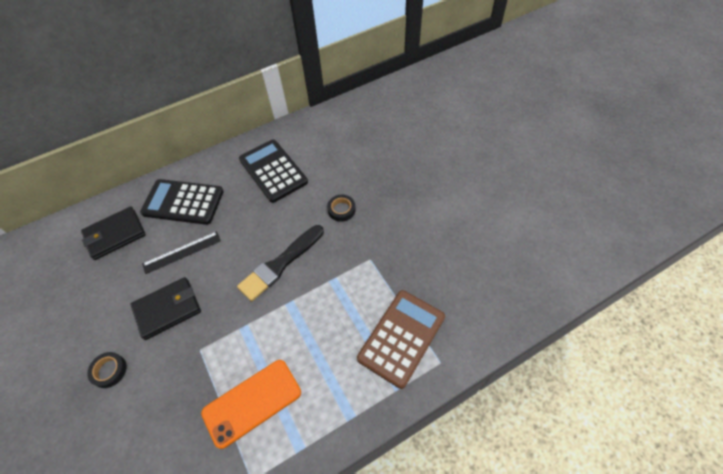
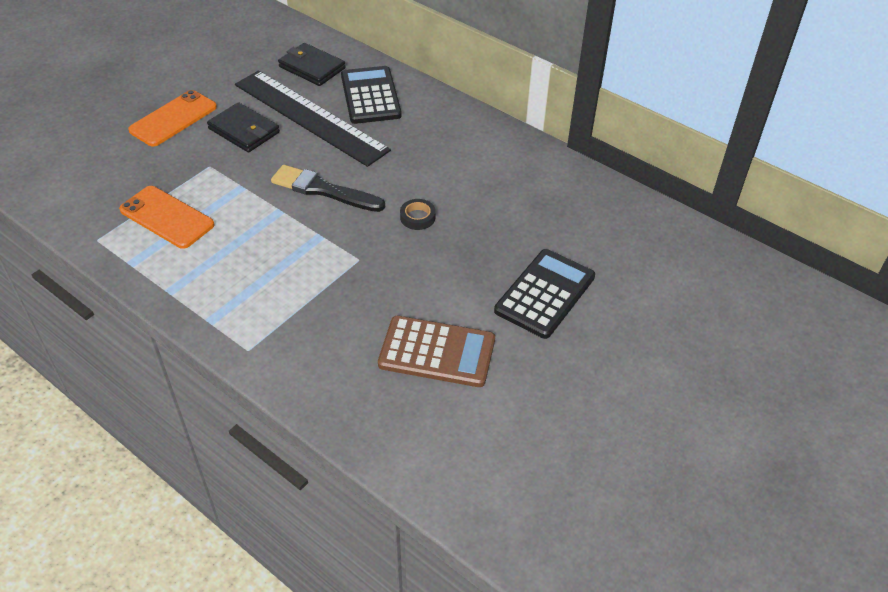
camera: 65 degrees right, 10 degrees down
black tape [87,352,127,388] -> orange phone [128,90,217,147]
black ruler [142,231,221,274] -> black ruler [235,71,391,167], size x2.27
black calculator [239,139,308,203] -> black calculator moved to [494,249,595,339]
brown calculator [357,290,445,389] -> brown calculator moved to [378,316,495,387]

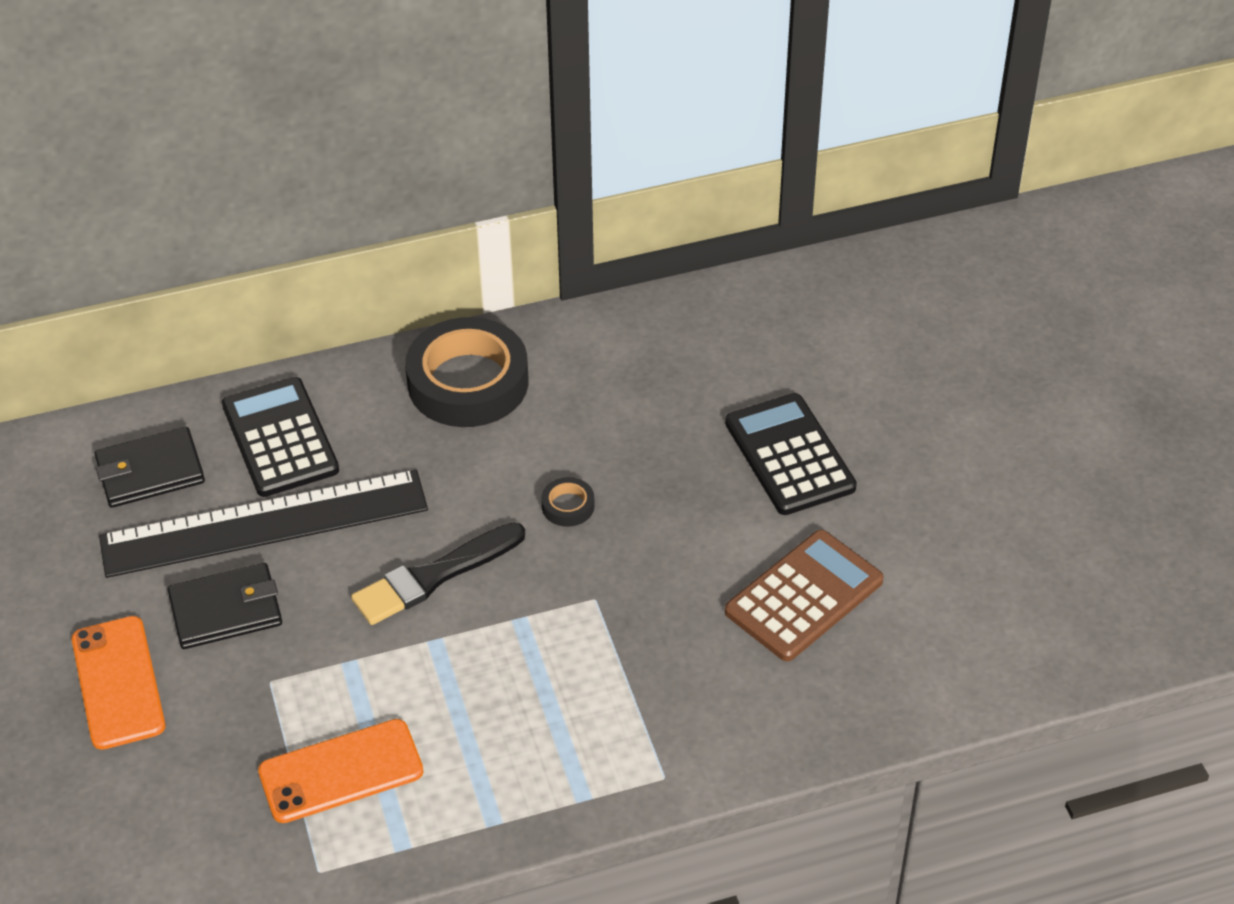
camera: 55 degrees left, 0 degrees up
black calculator [341,66,402,124] -> black calculator turned 45 degrees clockwise [222,377,339,497]
none -> black tape [405,317,528,427]

